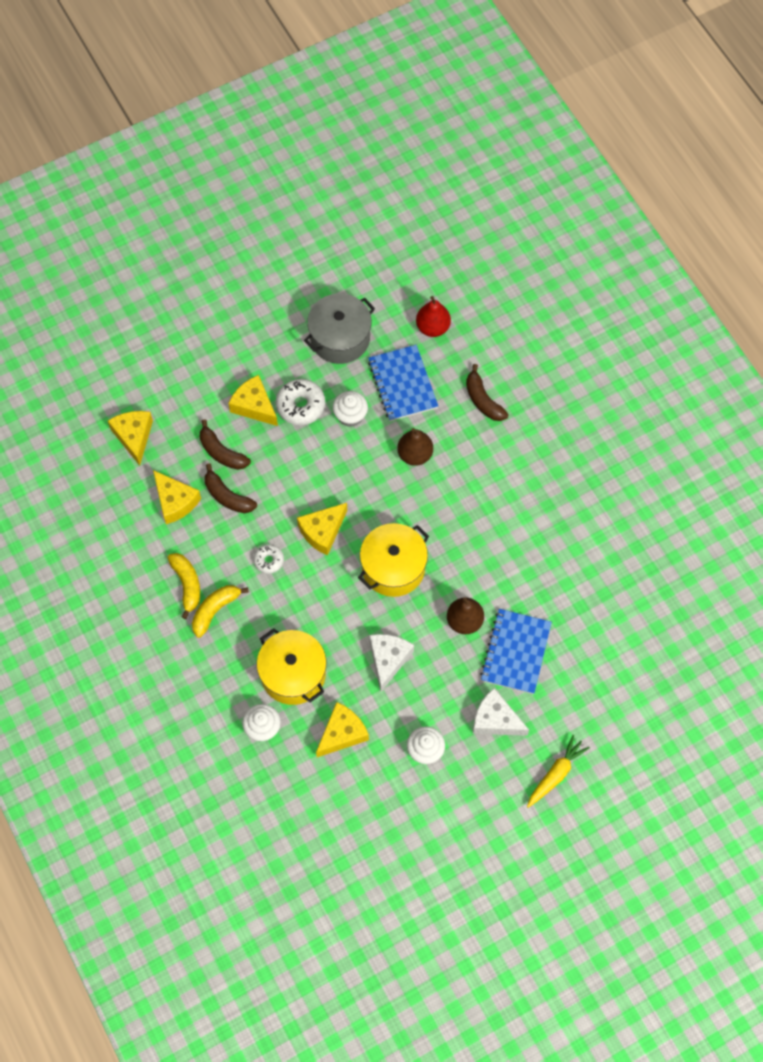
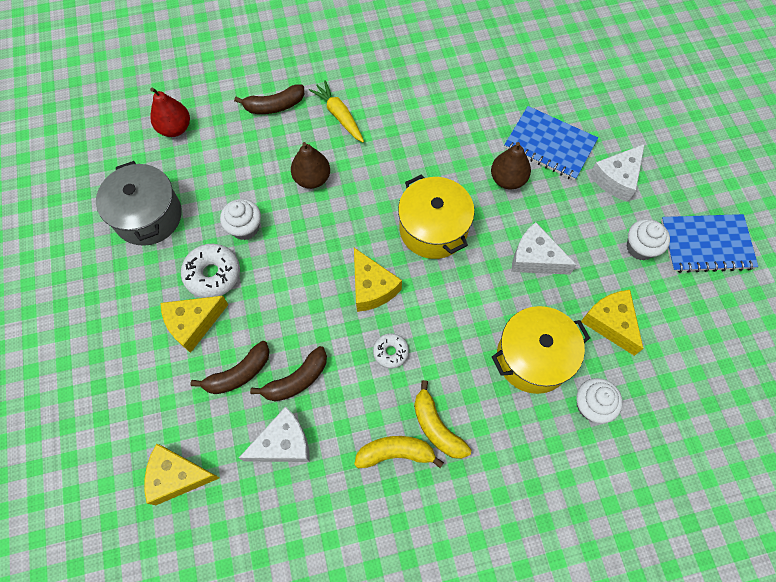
camera: 75 degrees left, 0 degrees up
yellow cheese [153,470,201,524] -> white cheese [239,406,310,462]
blue notebook [368,345,438,421] -> blue notebook moved to [661,214,758,273]
yellow carrot [527,735,590,808] -> yellow carrot moved to [309,80,364,142]

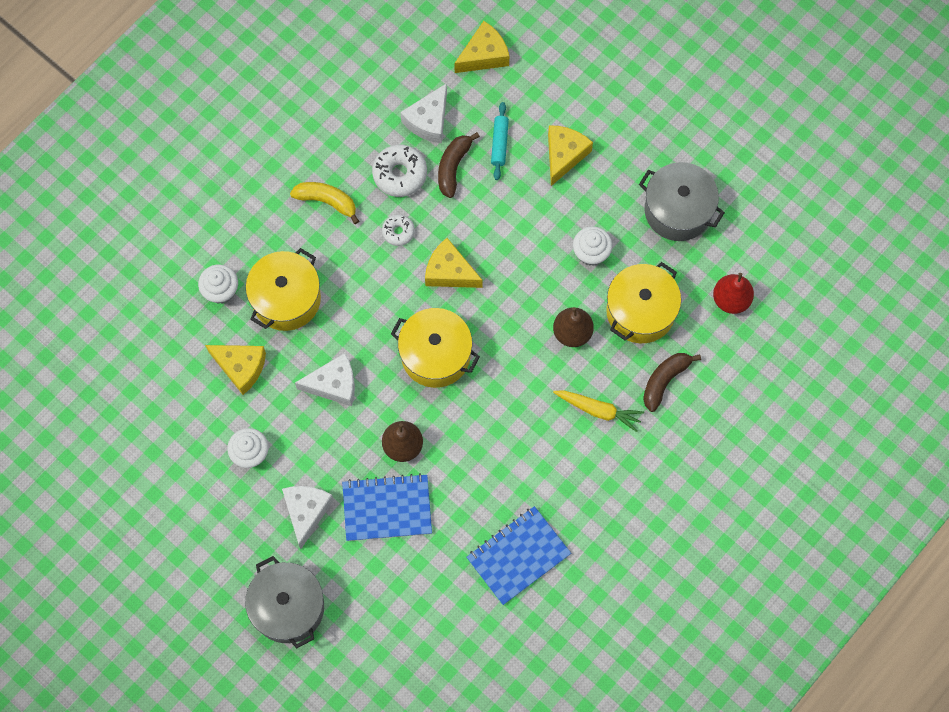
camera: 145 degrees right, 5 degrees up
white donut [181,244,240,298] -> white donut moved to [372,145,427,197]
brown banana [190,341,270,394] -> turquoise rolling pin [491,102,509,180]
yellow banana [354,436,444,468] -> none
blue notebook [661,214,758,273] -> blue notebook moved to [466,506,571,605]
none -> grey pot [245,556,324,648]
none -> yellow pot [606,262,681,343]

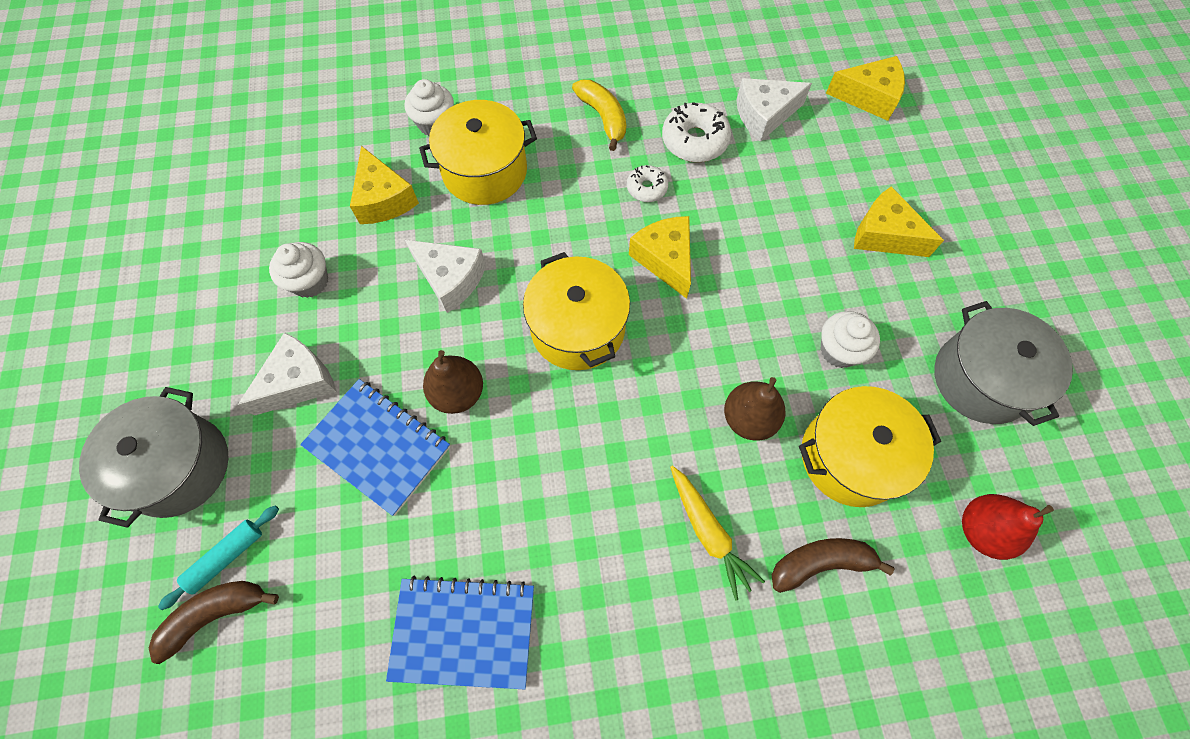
camera: 40 degrees right, 5 degrees down
brown banana [438,132,480,198] -> brown banana moved to [149,581,279,664]
turquoise rolling pin [491,102,509,180] -> turquoise rolling pin moved to [158,505,279,610]
yellow cheese [548,125,593,186] -> yellow cheese turned 120 degrees counterclockwise [854,187,944,257]

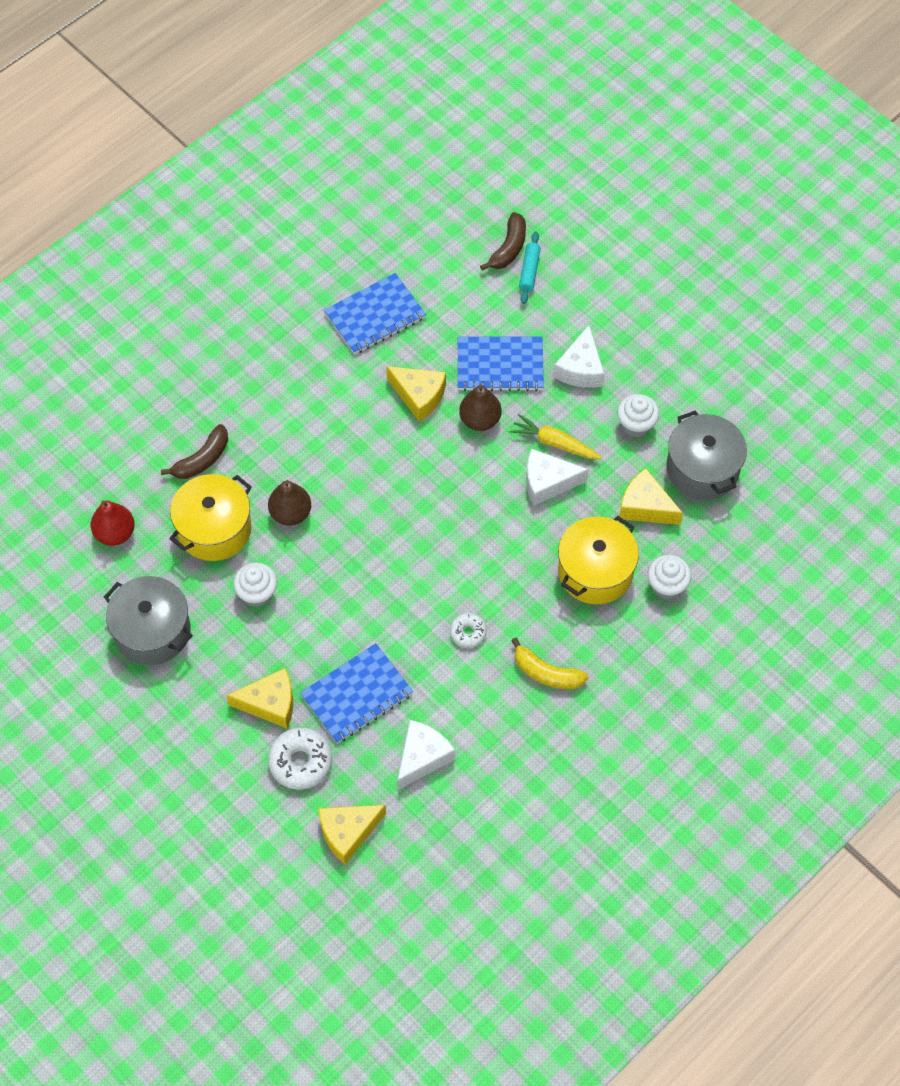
camera: 145 degrees right, 5 degrees down
grey pot [79,387,229,528] -> grey pot moved to [666,410,747,500]
yellow pot [523,252,630,370] -> none
yellow cheese [629,216,691,299] -> yellow cheese moved to [386,366,446,422]
white donut [662,102,731,162] -> white donut moved to [268,728,332,790]
yellow carrot [670,466,765,601] -> yellow carrot moved to [510,414,602,459]
none -> blue notebook [300,643,413,744]

